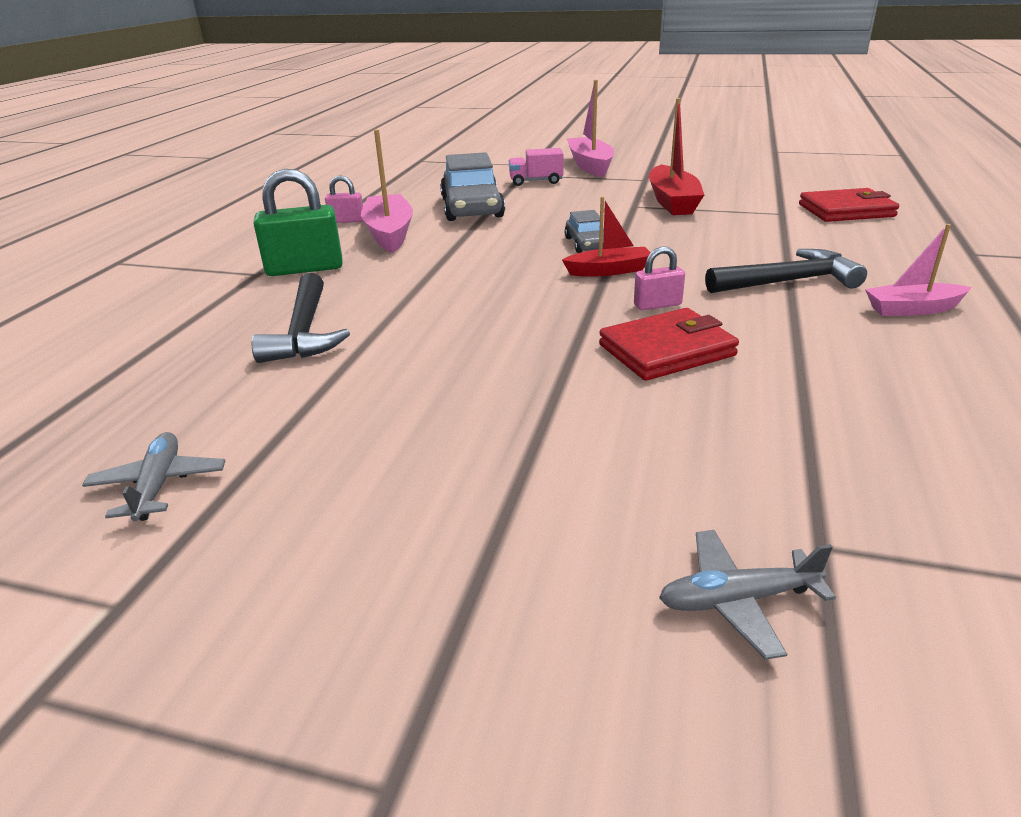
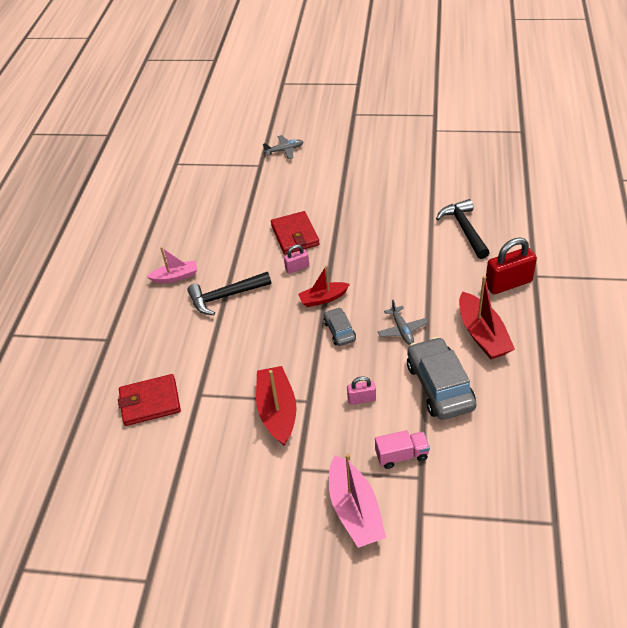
camera: 175 degrees right, 15 degrees up
grey plane [82,432,225,521] -> grey plane moved to [378,300,428,345]
green padlock [254,169,343,276] -> red padlock [486,238,537,294]
pink padlock [325,175,363,223] -> pink padlock moved to [347,376,376,405]
pink boat [361,129,413,253] -> red boat [459,276,515,359]
red wallet [599,308,739,381] -> red wallet turned 75 degrees counterclockwise [271,211,320,254]

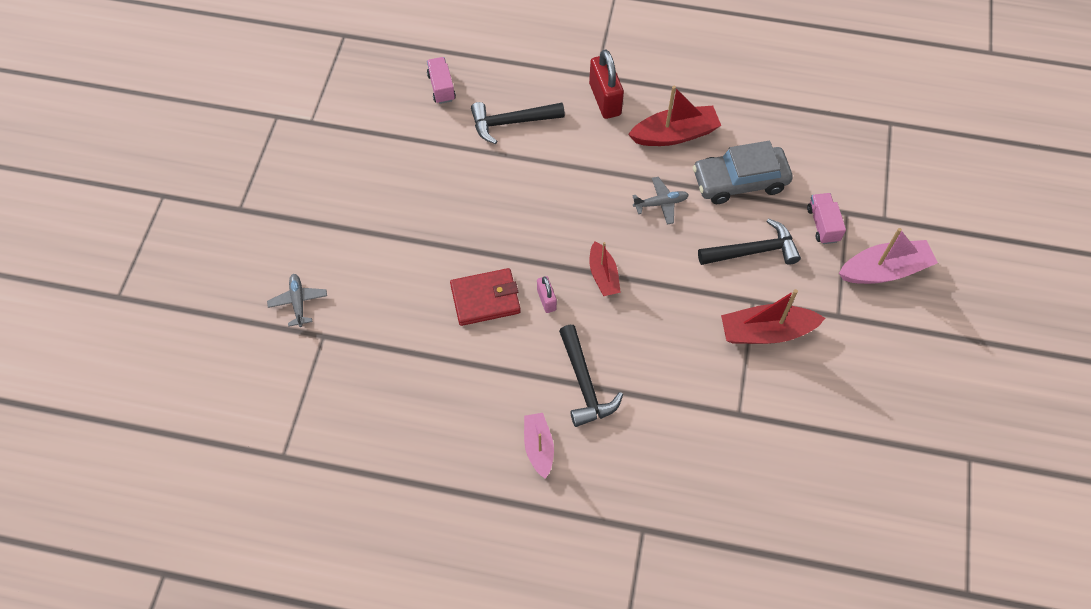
camera: 90 degrees left, 15 degrees up
red wallet [118,374,181,426] -> none
grey car [324,307,356,346] -> none
pink padlock [347,376,376,405] -> black hammer [698,218,801,265]
none -> pink truck [427,57,456,104]

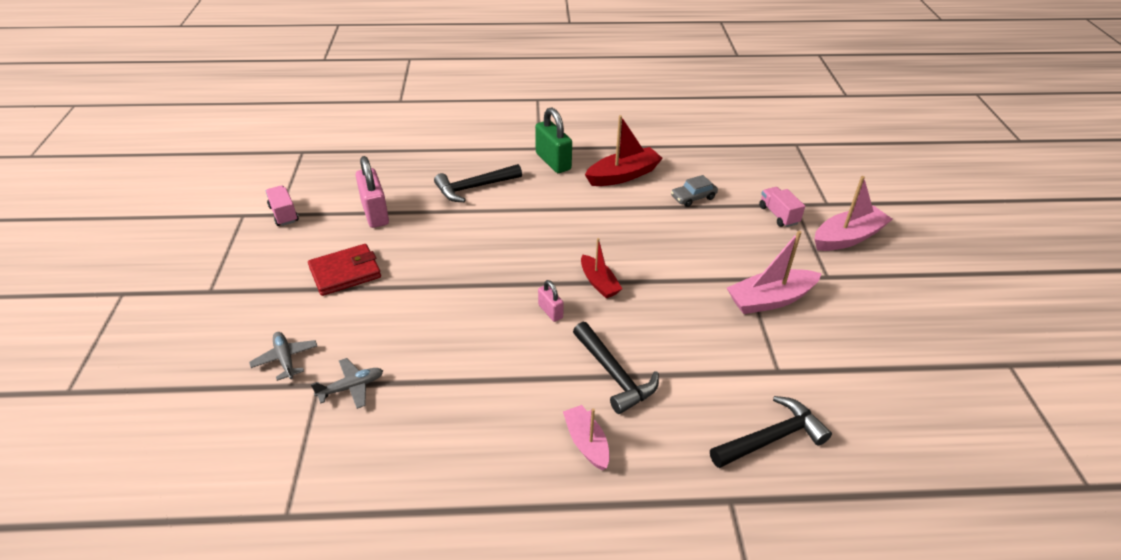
camera: 15 degrees left, 20 degrees down
pink truck [427,57,456,104] -> pink truck moved to [266,185,299,226]
red wallet [450,268,521,326] -> red wallet moved to [308,244,381,296]
red padlock [589,49,624,119] -> green padlock [535,107,572,173]
grey plane [632,177,689,225] -> grey plane moved to [311,358,383,409]
grey car [693,141,793,204] -> grey car [671,175,718,207], size x0.53
black hammer [698,218,801,265] -> black hammer moved to [710,396,832,468]
red boat [721,289,825,344] -> pink boat [727,231,822,314]
none -> pink padlock [356,156,389,228]

